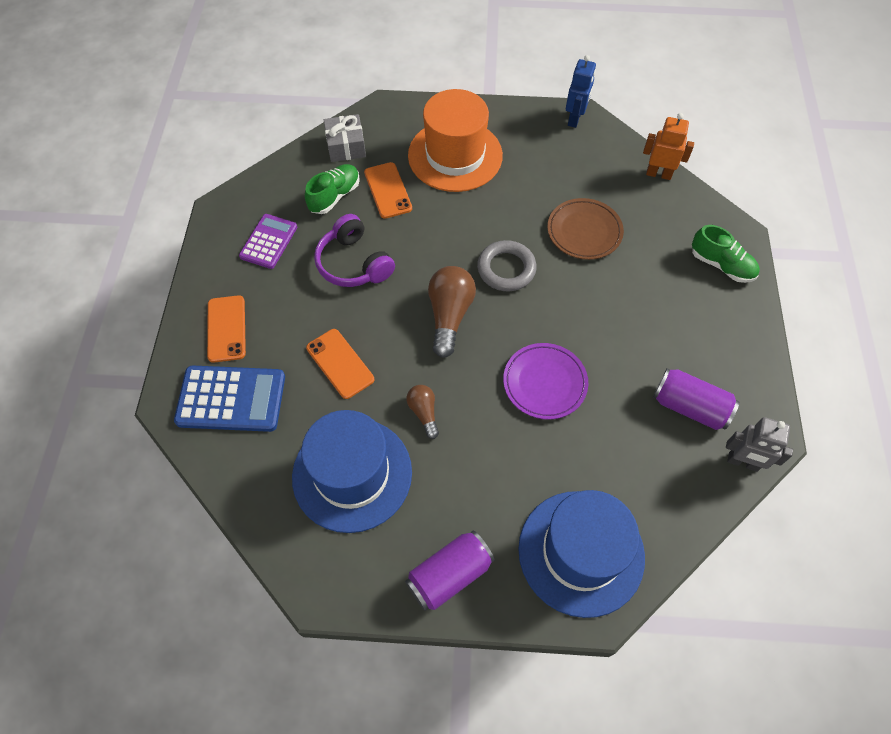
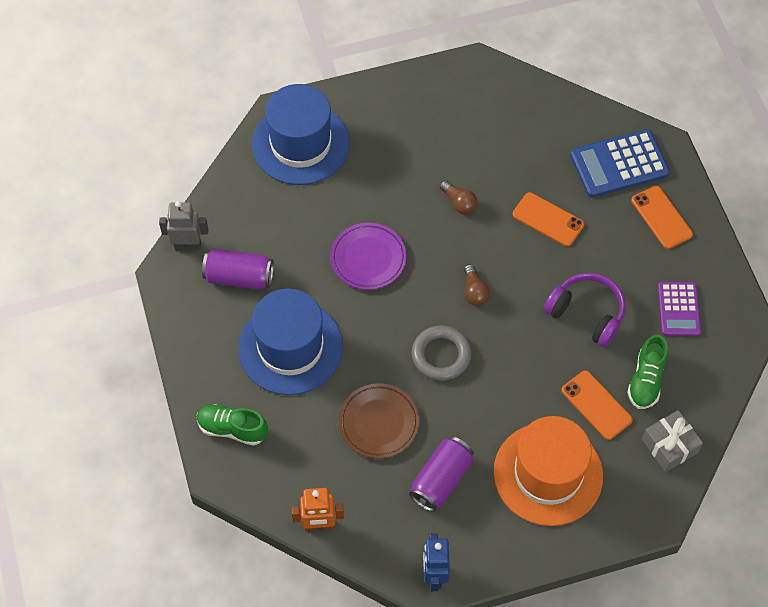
camera: 160 degrees right, 0 degrees up
blue hat [292,410,412,533] -> blue hat moved to [238,288,343,395]
purple can [405,530,494,611] -> purple can moved to [409,437,474,512]
brown light bulb [428,266,476,358] -> brown light bulb [464,264,490,306], size x0.56

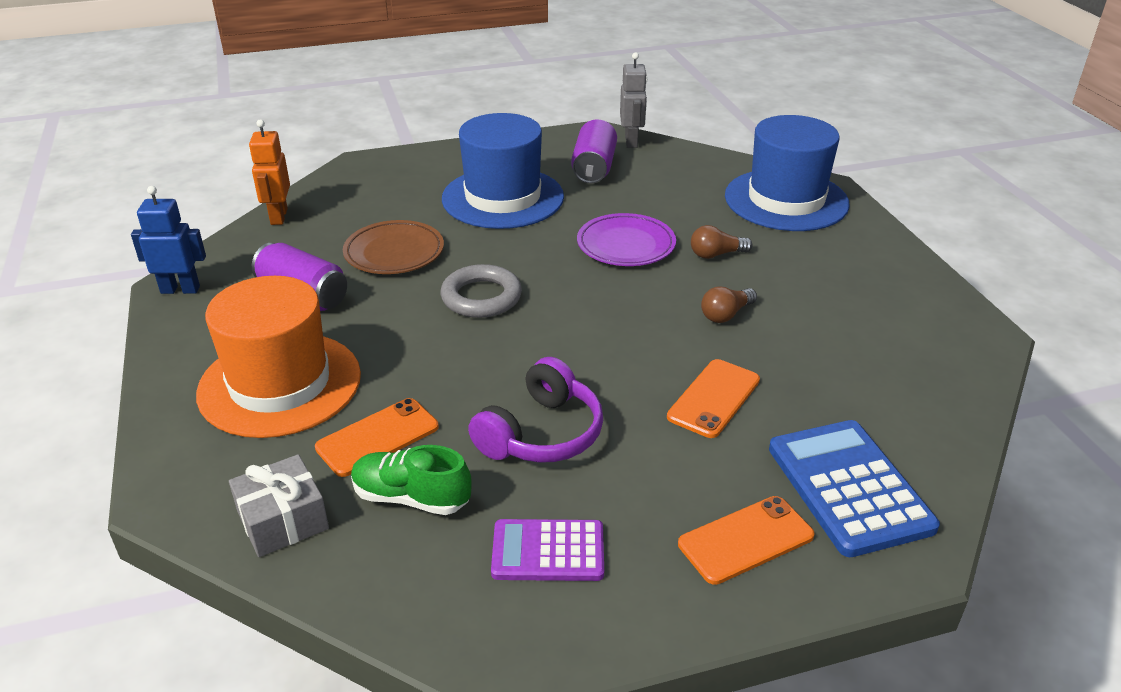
camera: 90 degrees right, 25 degrees down
green shoe [197,404,268,446] -> none
brown light bulb [464,264,490,306] -> brown light bulb moved to [691,225,753,259]

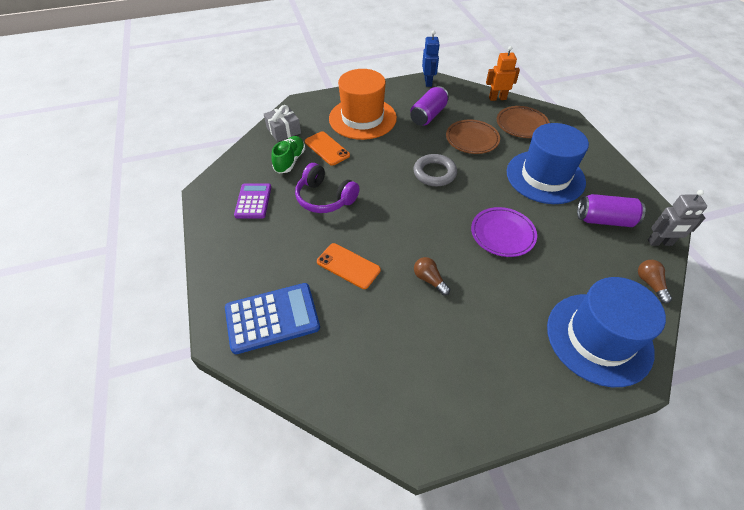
camera: 90 degrees right, 15 degrees up
orange phone [678,496,815,585] -> none
brown light bulb [691,225,753,259] -> brown light bulb moved to [638,260,672,304]
none -> brown plate [497,106,550,138]

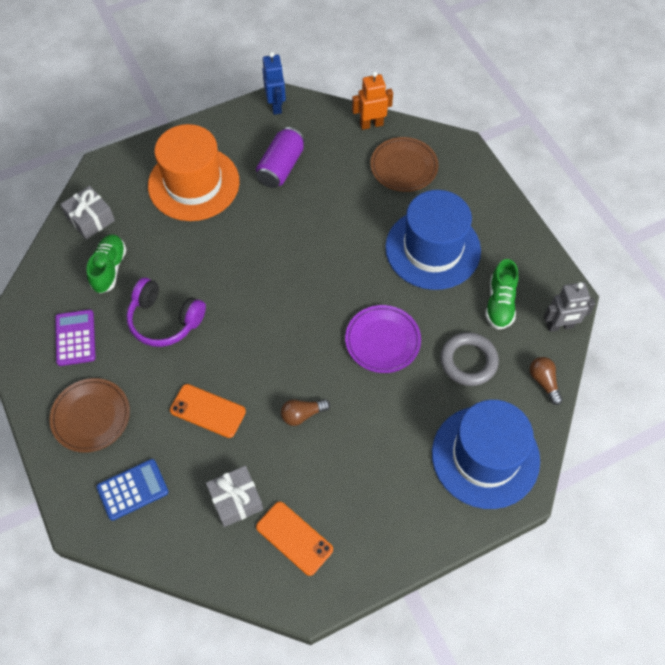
camera: 10 degrees left, 10 degrees up
blue calculator [225,283,320,354] -> blue calculator [97,459,169,521], size x0.65
orange phone [305,131,350,166] -> orange phone moved to [256,501,333,576]
grey ring [413,154,457,186] -> grey ring moved to [440,332,499,386]
brown light bulb [414,257,450,295] -> brown light bulb turned 60 degrees counterclockwise [281,399,330,426]
brown plate [446,120,500,154] -> brown plate moved to [50,378,130,453]
purple can [577,194,645,227] -> green shoe [485,259,518,330]
none -> grey gift [206,466,263,527]

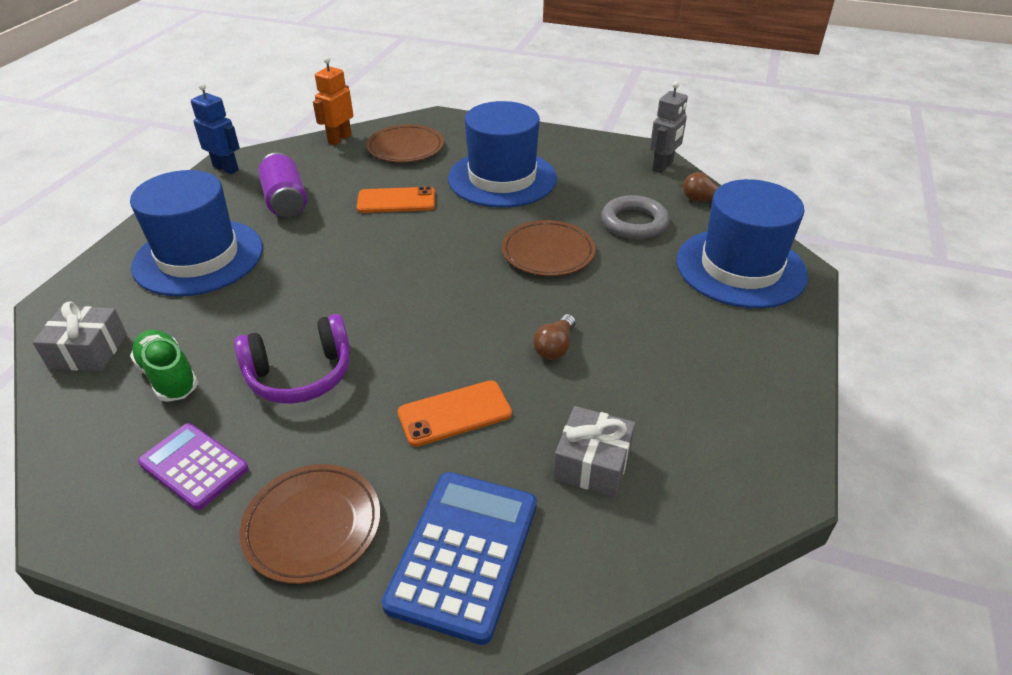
camera: 45 degrees left, 20 degrees down
blue calculator [97,459,169,521] -> blue calculator [382,472,537,645], size x1.55
orange hat [148,124,240,221] -> blue hat [130,170,263,296]
orange phone [256,501,333,576] -> orange phone moved to [357,186,435,213]
purple plate [345,305,421,373] -> brown plate [502,220,596,276]
green shoe [485,259,518,330] -> none

